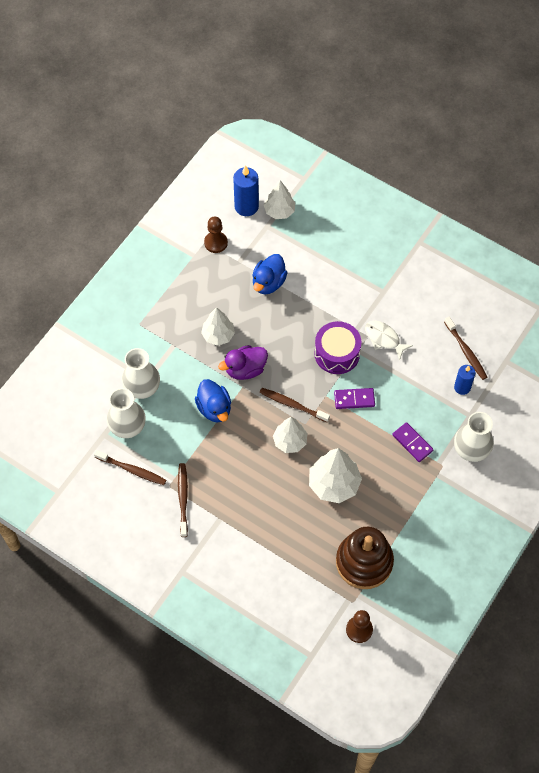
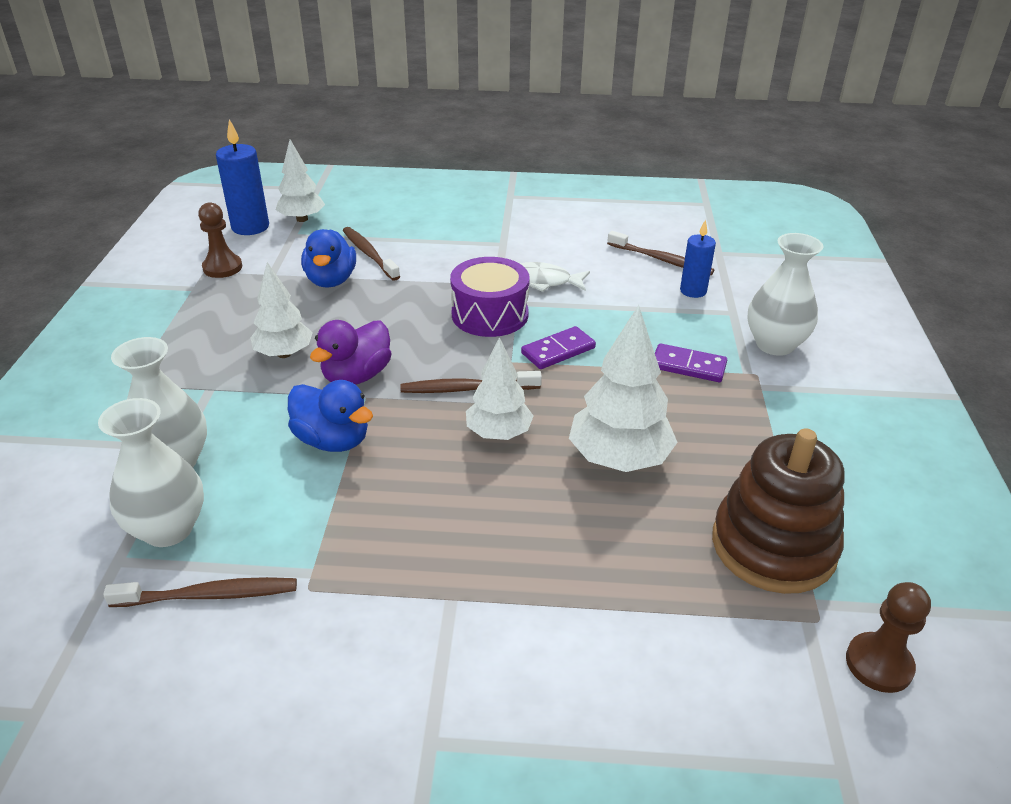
camera: 30 degrees left, 25 degrees down
brown toothbrush [178,463,188,537] -> brown toothbrush moved to [342,227,400,281]

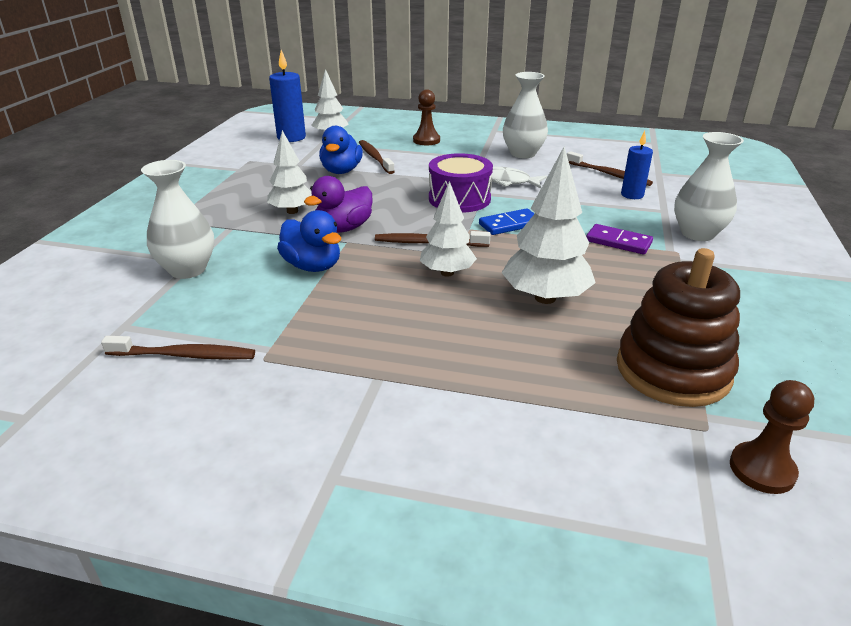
camera: 10 degrees right, 5 degrees down
white vase [98,398,204,547] -> white vase moved to [503,72,548,158]
brown pawn [198,202,242,278] -> brown pawn moved to [413,89,440,145]
purple domino [521,326,596,369] -> blue domino [479,208,534,235]

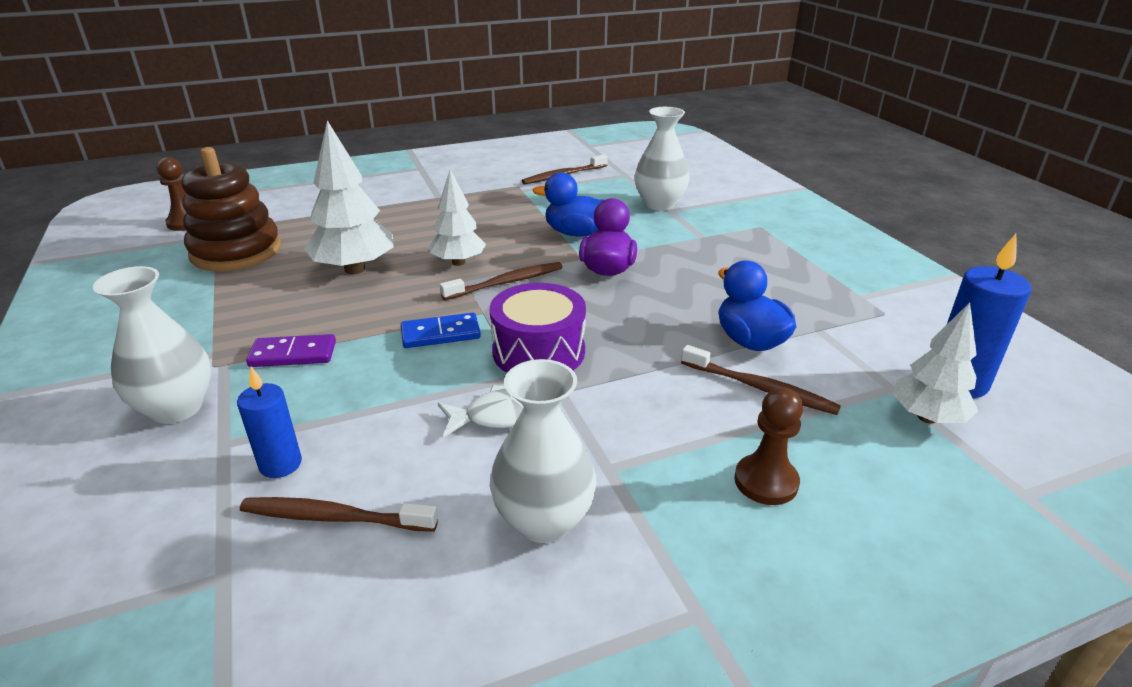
camera: 145 degrees right, 0 degrees up
white tree [267,130,312,214] -> none
blue domino [479,208,534,235] -> blue domino turned 45 degrees clockwise [401,313,481,348]

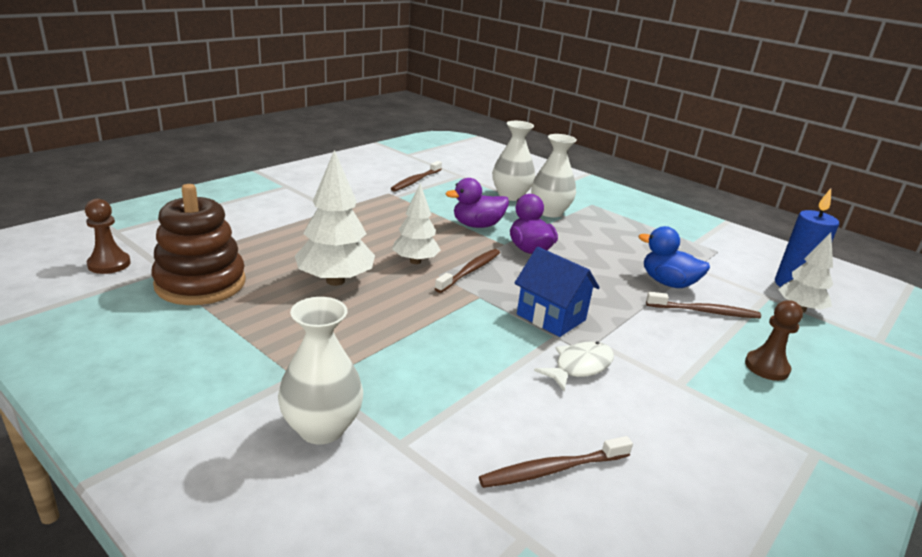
camera: 30 degrees left, 5 degrees down
blue candle [237,367,302,478] -> none
purple domino [246,334,336,367] -> none
blue domino [401,313,481,348] -> none
purple drum [490,283,586,373] -> blue house [515,247,600,337]
white vase [490,359,597,543] -> white vase moved to [531,134,577,217]
blue duck [533,172,603,237] -> purple duck [446,178,509,228]

